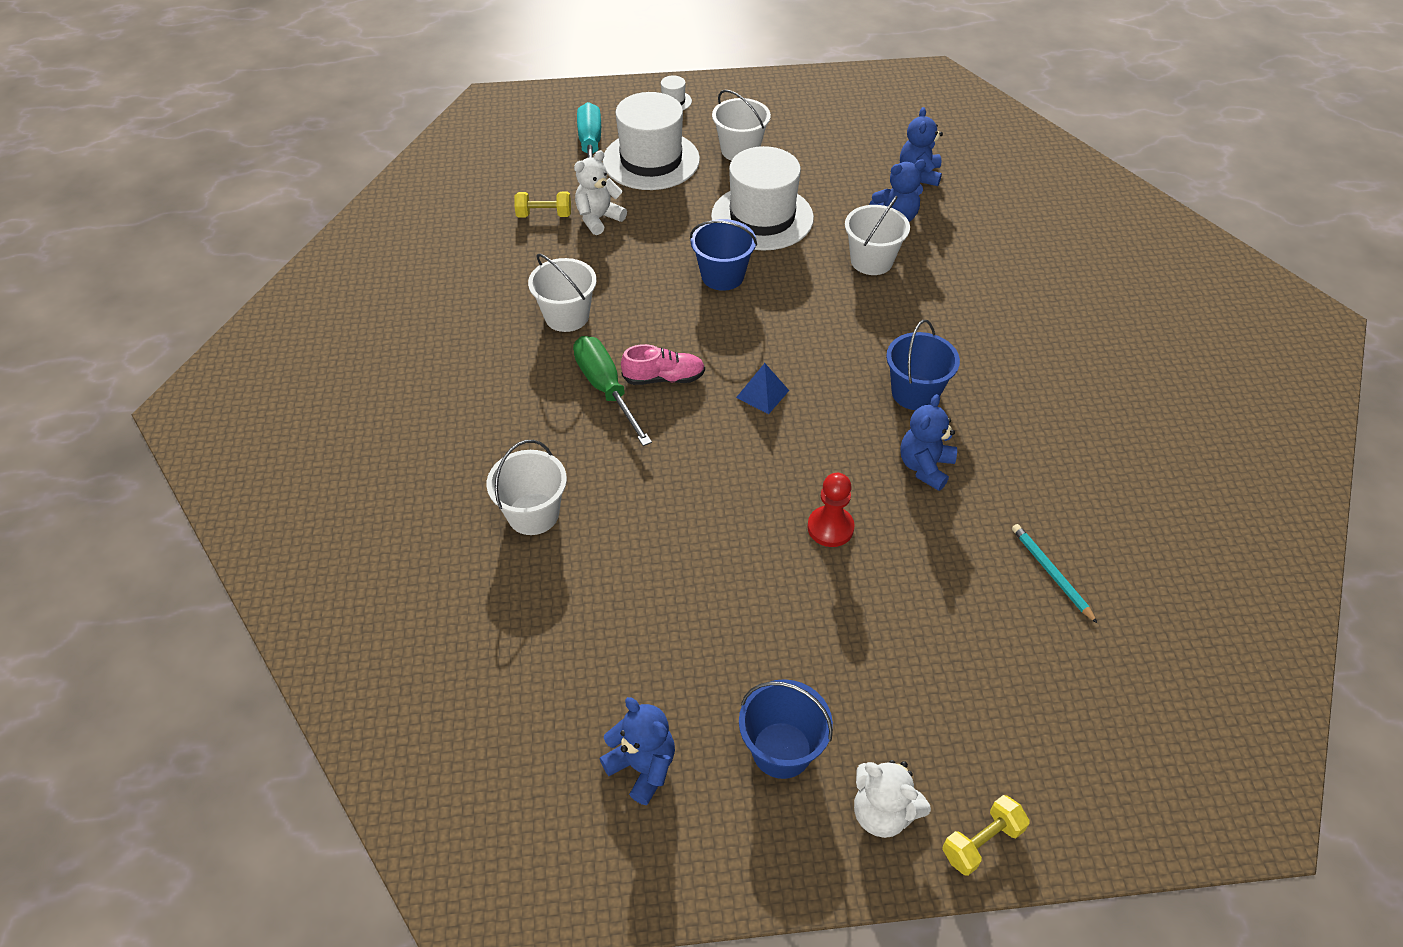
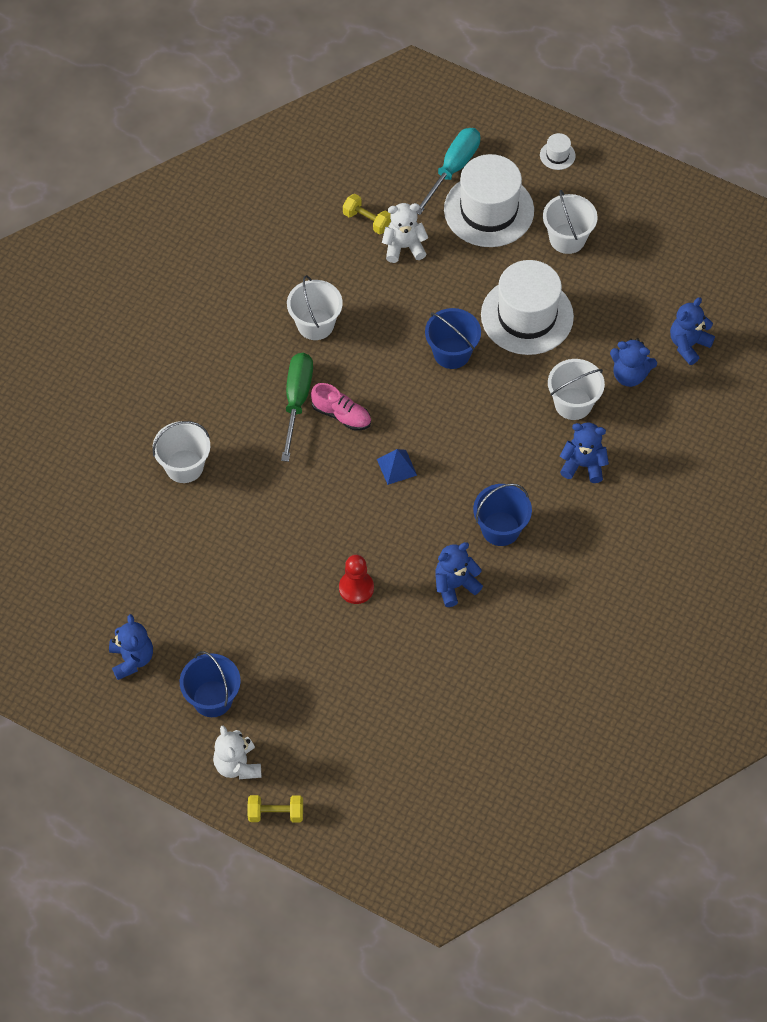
camera: 35 degrees right, 10 degrees up
turquoise pencil [1012,524,1098,624] -> none
none -> blue teddy bear [560,423,609,483]

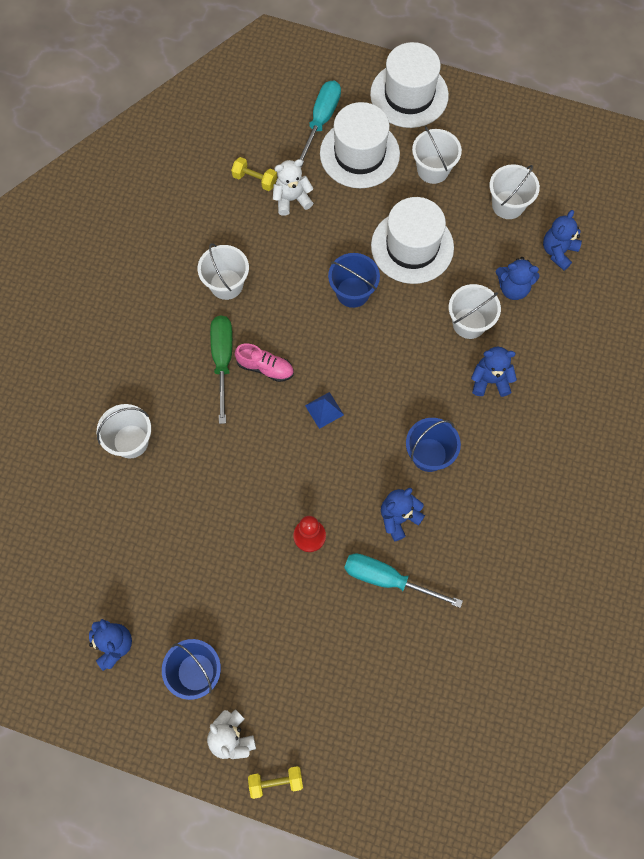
camera: 10 degrees left, 10 degrees up
white hat [540,133,576,170] -> white hat [370,42,449,128], size x2.49
none -> turquoise screwdriver [344,553,463,608]
none -> white bucket [489,164,540,219]

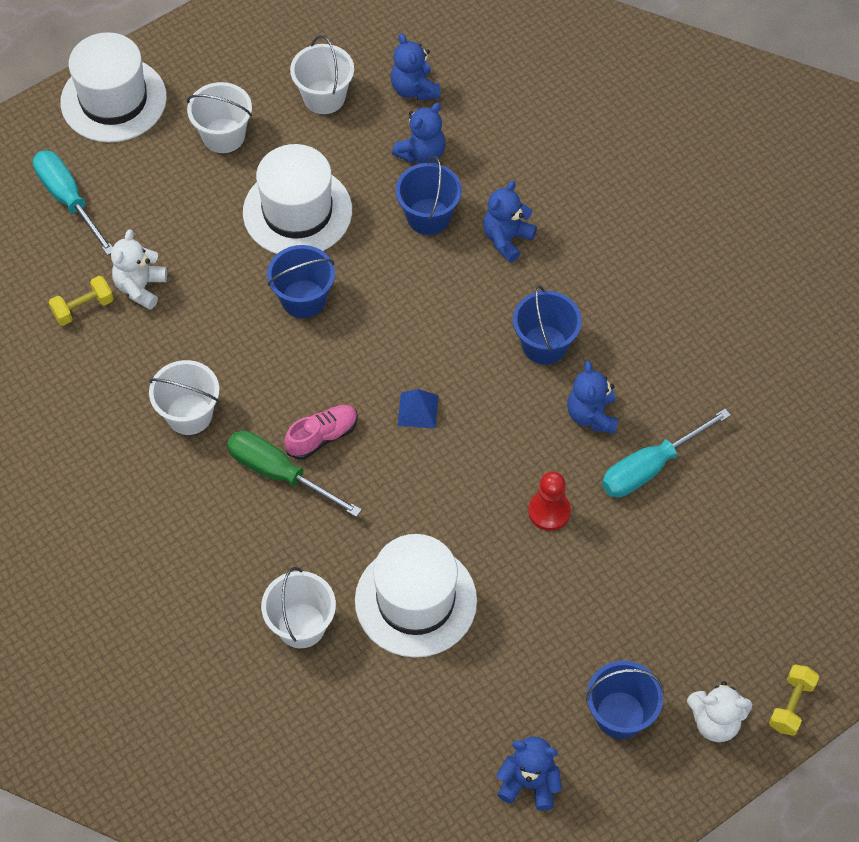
camera: 55 degrees left, 10 degrees down
white hat [320,102,400,188] -> white hat moved to [355,534,477,657]
white bucket [449,284,501,339] -> blue bucket [395,156,462,235]

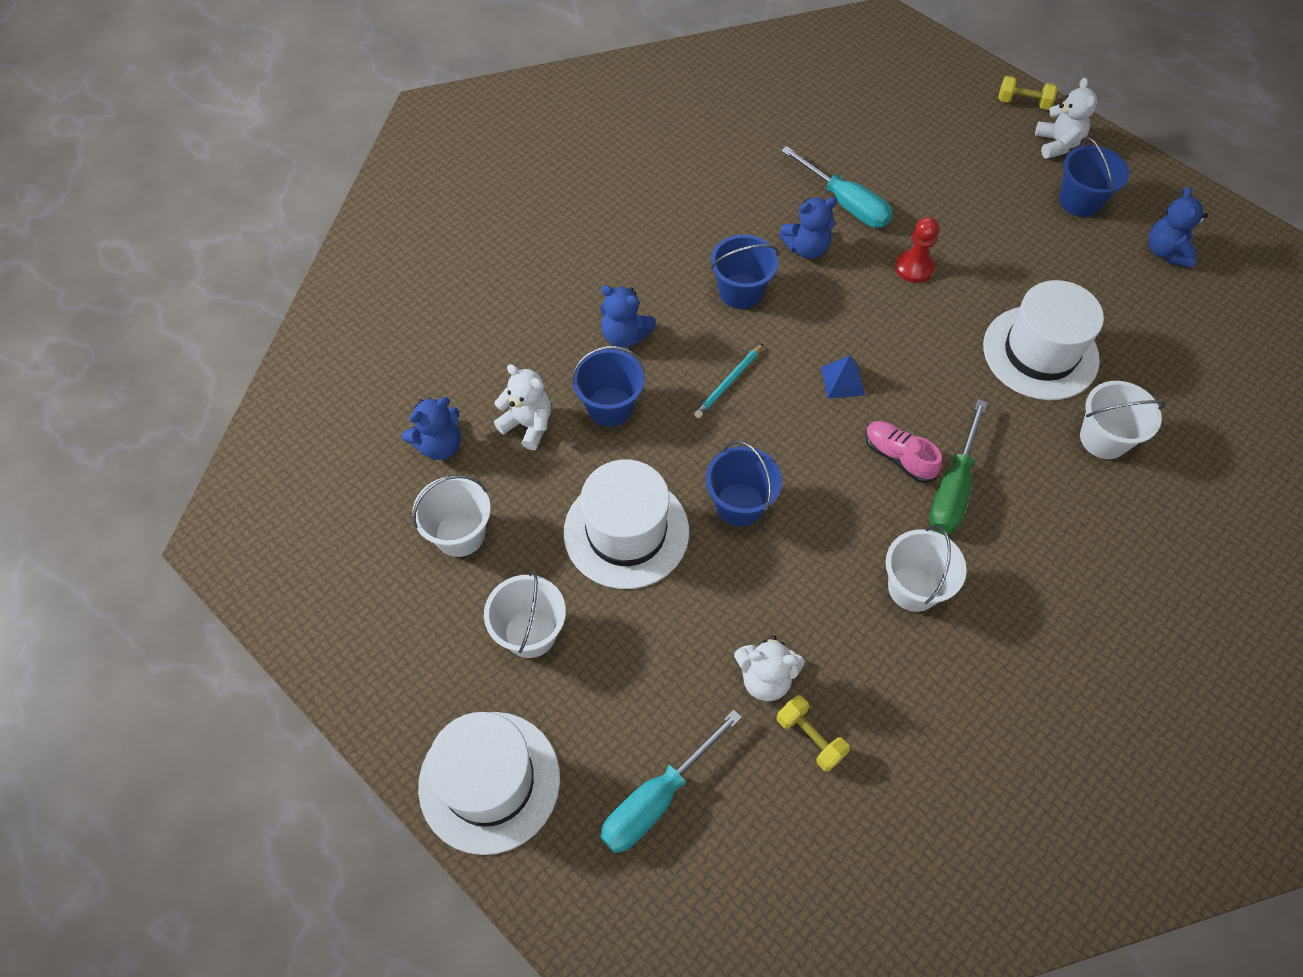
camera: 100 degrees left, 0 degrees up
blue teddy bear [392,103,445,164] -> white teddy bear [494,364,551,450]
none -> turquoise pencil [694,343,764,418]

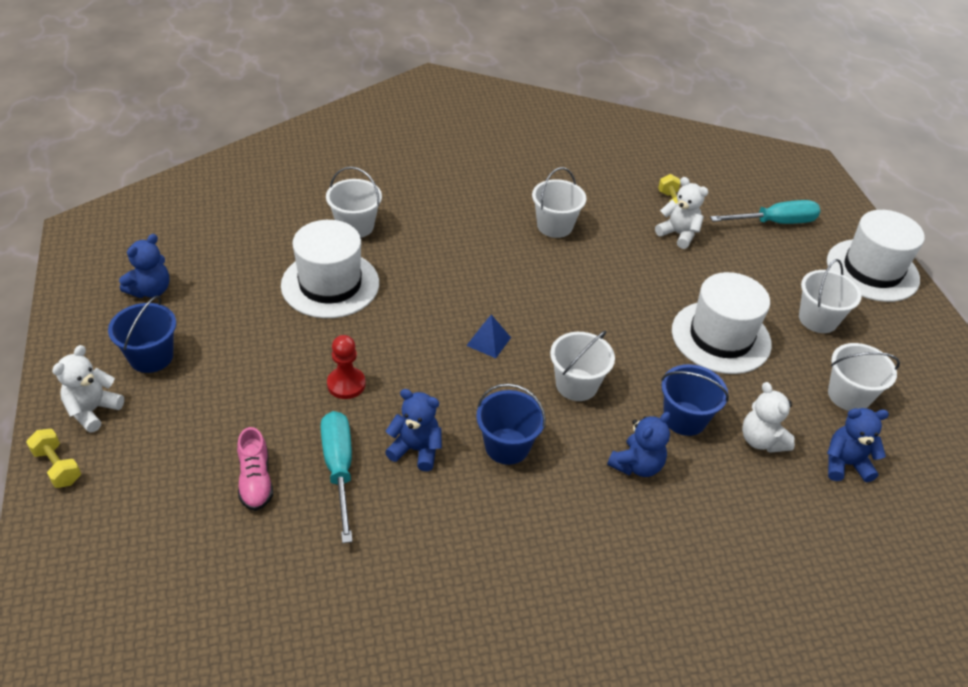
camera: 150 degrees left, 15 degrees down
blue teddy bear [600,285,656,348] -> blue teddy bear turned 75 degrees clockwise [607,412,670,477]
turquoise pencil [694,343,764,418] -> white bucket [550,330,615,401]
blue bucket [705,441,782,527] -> none
pink shoe [866,421,942,483] -> pink shoe moved to [237,427,273,511]
green screwdriver [929,399,987,534] -> none

